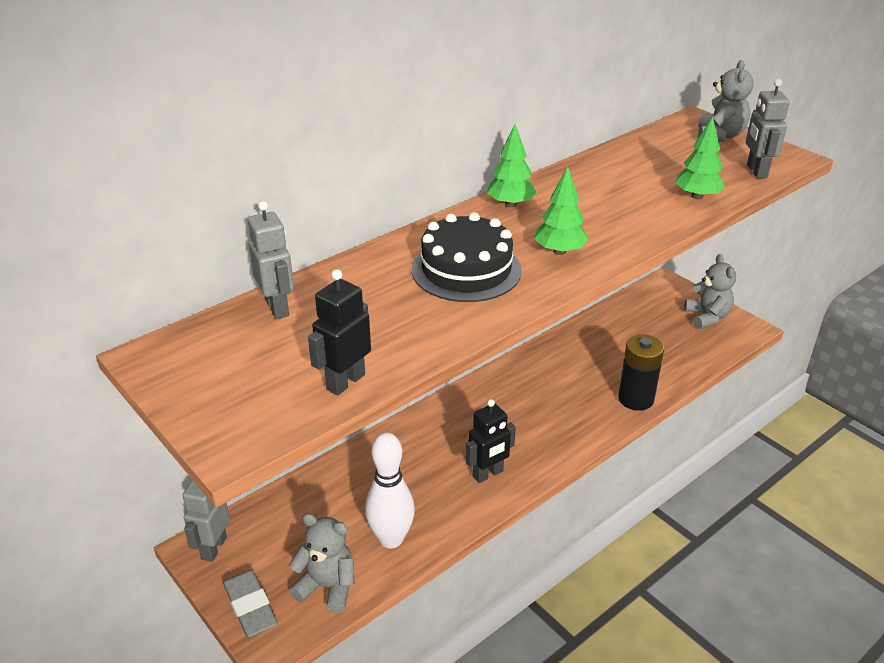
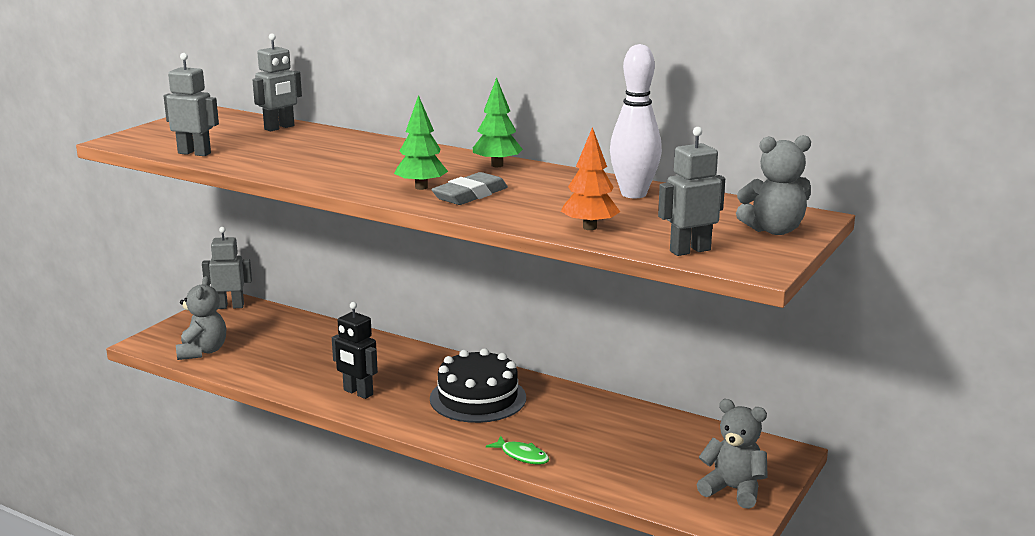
camera: 70 degrees right, 15 degrees down
grey eraser [223,570,278,637] -> grey eraser moved to [431,172,508,205]
black robot [308,269,371,395] -> grey robot [164,53,219,156]
white bowling pin [365,432,415,548] -> white bowling pin moved to [610,44,662,198]
black cake [412,212,522,302] -> black cake moved to [430,348,526,423]
black battery [618,334,664,411] -> green fish [486,436,549,465]
green tree [675,117,725,199] -> orange tree [561,127,620,230]
grey teddy bear [684,254,736,329] -> grey teddy bear turned 120 degrees counterclockwise [697,399,768,509]

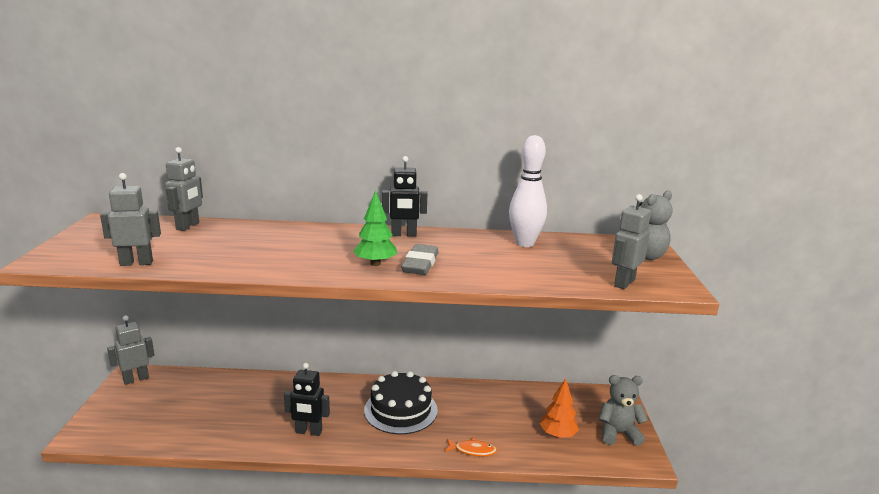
camera: 30 degrees left, 0 degrees up
grey teddy bear [176,276,226,360] -> none
green tree [473,78,523,167] -> black robot [382,156,428,236]
green fish [486,436,549,465] -> orange fish [445,438,497,456]
orange tree [561,127,620,230] -> orange tree moved to [540,378,579,438]

